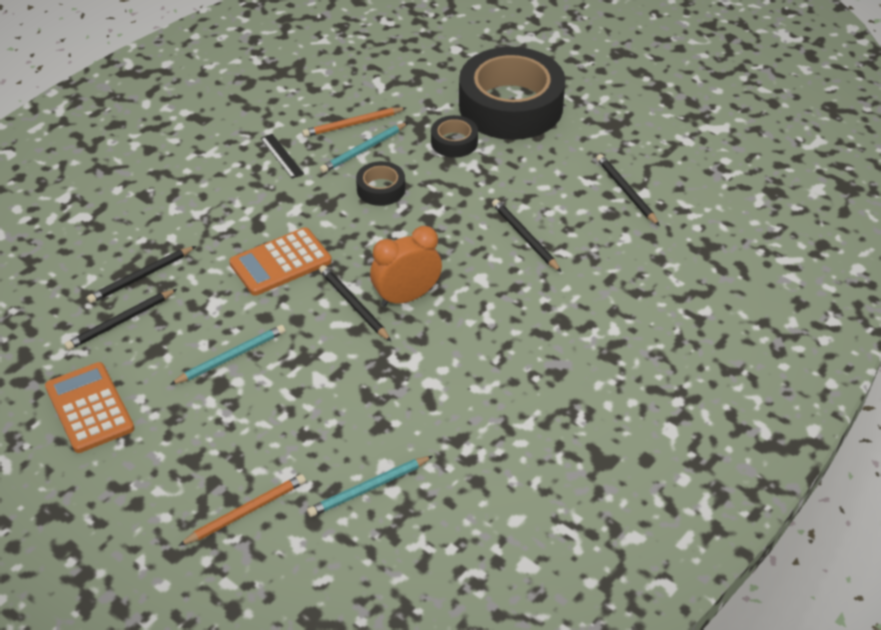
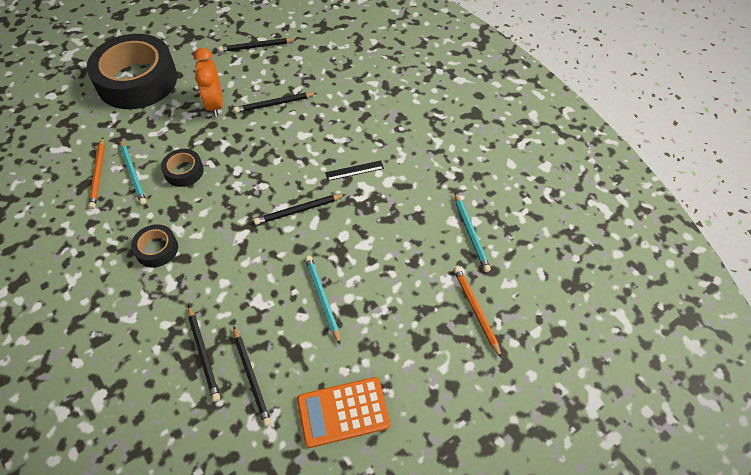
camera: 75 degrees left, 10 degrees up
orange calculator [229,227,332,296] -> none
black ruler [261,134,304,179] -> black ruler moved to [325,160,384,181]
orange clock [370,226,442,307] -> orange clock moved to [194,48,223,117]
black tape [431,115,478,158] -> black tape moved to [131,224,178,267]

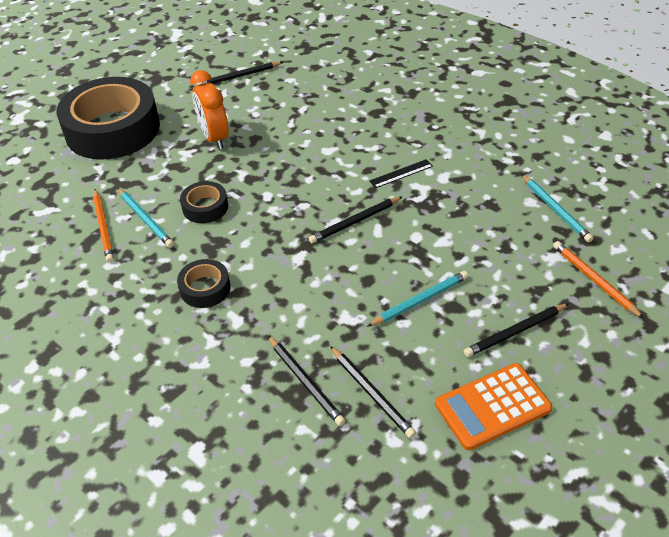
camera: 10 degrees left, 10 degrees down
black pencil [234,93,317,113] -> black pencil moved to [464,303,569,357]
turquoise pencil [305,256,340,344] -> turquoise pencil turned 90 degrees clockwise [367,271,468,327]

